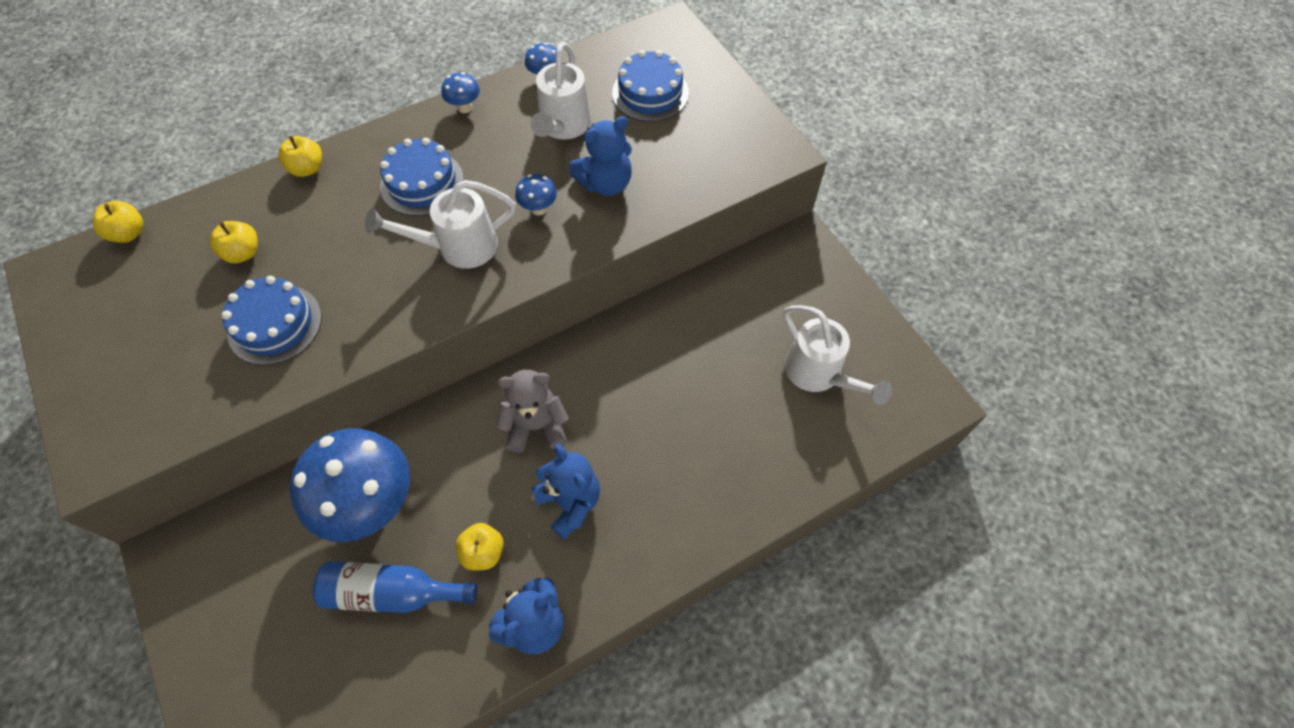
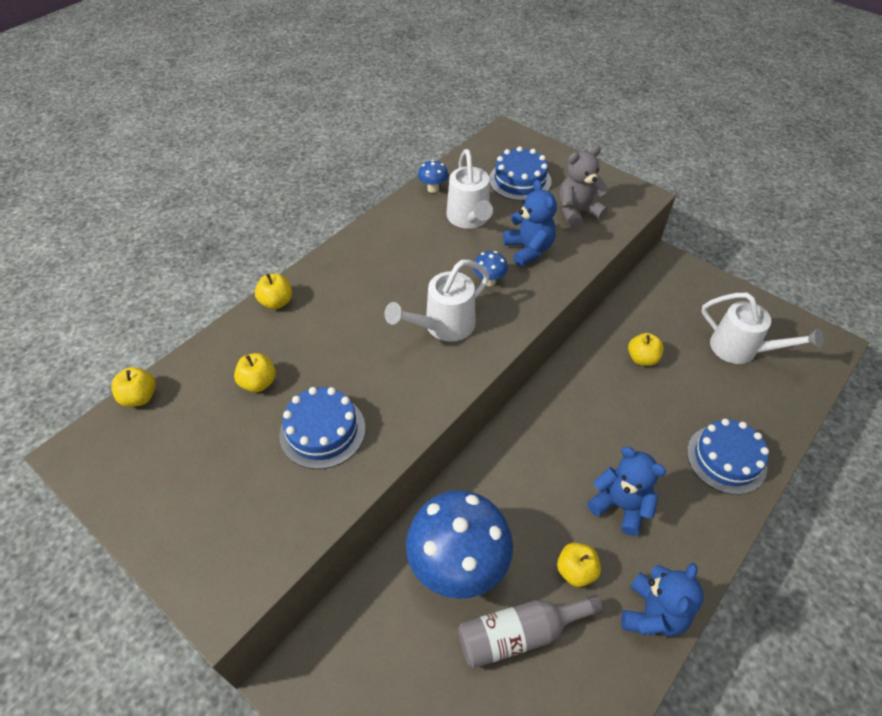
camera: 20 degrees left, 10 degrees down
blue bottle [313,561,477,613] -> grey bottle [458,595,603,668]
blue cake [380,138,464,216] -> blue cake moved to [687,419,769,495]
blue mushroom [441,72,480,113] -> none
grey teddy bear [497,370,569,453] -> grey teddy bear moved to [559,145,609,229]
blue teddy bear [569,116,632,196] -> blue teddy bear turned 60 degrees counterclockwise [503,180,557,267]
none -> yellow apple [628,333,664,366]

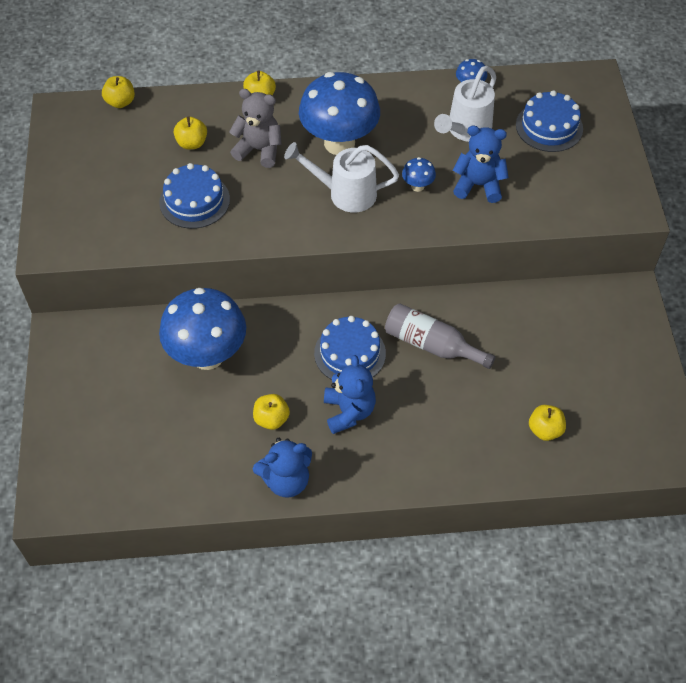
camera: 45 degrees right, 5 degrees up
grey bottle [458,595,603,668] -> grey bottle moved to [385,303,496,369]
blue teddy bear [503,180,557,267] -> blue teddy bear turned 105 degrees counterclockwise [453,126,509,203]
grey teddy bear [559,145,609,229] -> grey teddy bear moved to [229,89,282,168]
yellow apple [628,333,664,366] -> yellow apple moved to [529,405,566,441]
blue cake [687,419,769,495] -> blue cake moved to [314,316,386,380]
white watering can [702,293,823,364] -> none
none -> blue mushroom [299,72,380,155]

